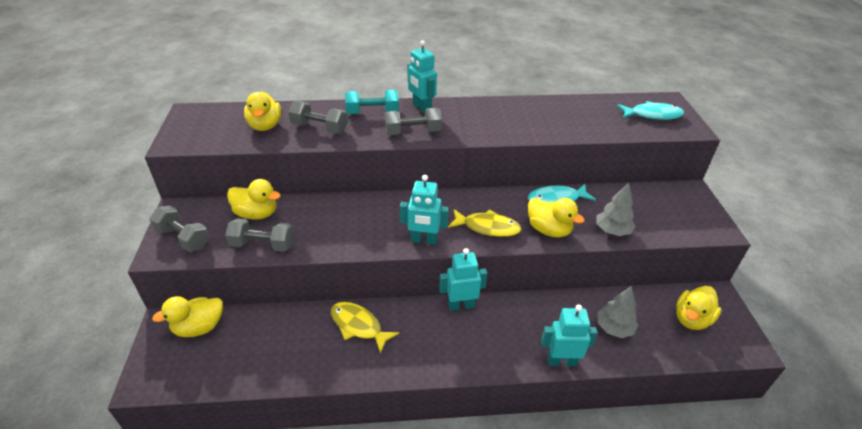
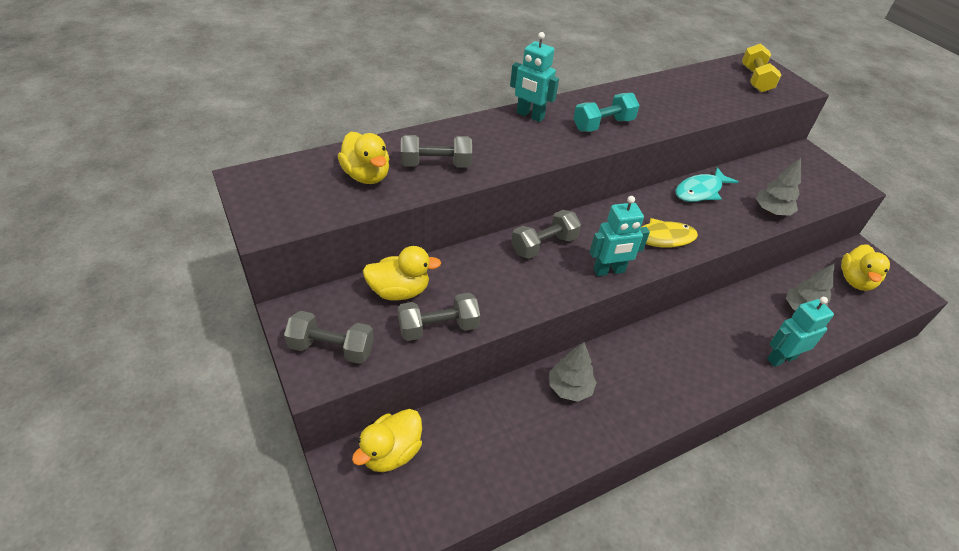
camera: 25 degrees left, 5 degrees up
yellow fish [331,302,400,354] -> grey tree [549,342,597,402]
turquoise dumbbell [345,90,399,114] -> turquoise dumbbell moved to [573,93,640,132]
grey dumbbell [385,108,442,135] -> grey dumbbell moved to [511,210,581,259]
turquoise robot [439,248,487,311] -> none
yellow duck [528,198,585,237] -> none
turquoise fish [617,101,684,120] -> yellow dumbbell [742,43,781,92]

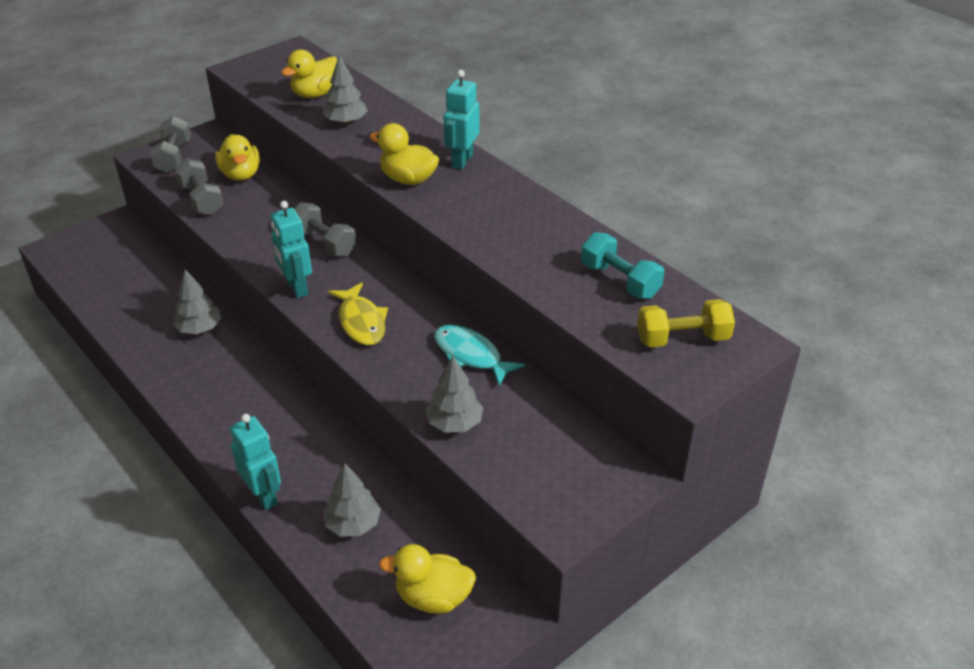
camera: 80 degrees right, 5 degrees down
yellow duck [352,409,422,472] -> yellow duck moved to [370,123,439,185]
grey dumbbell [401,135,472,168] -> grey tree [322,55,368,125]
turquoise dumbbell [573,93,640,132] -> turquoise dumbbell moved to [581,232,664,299]

